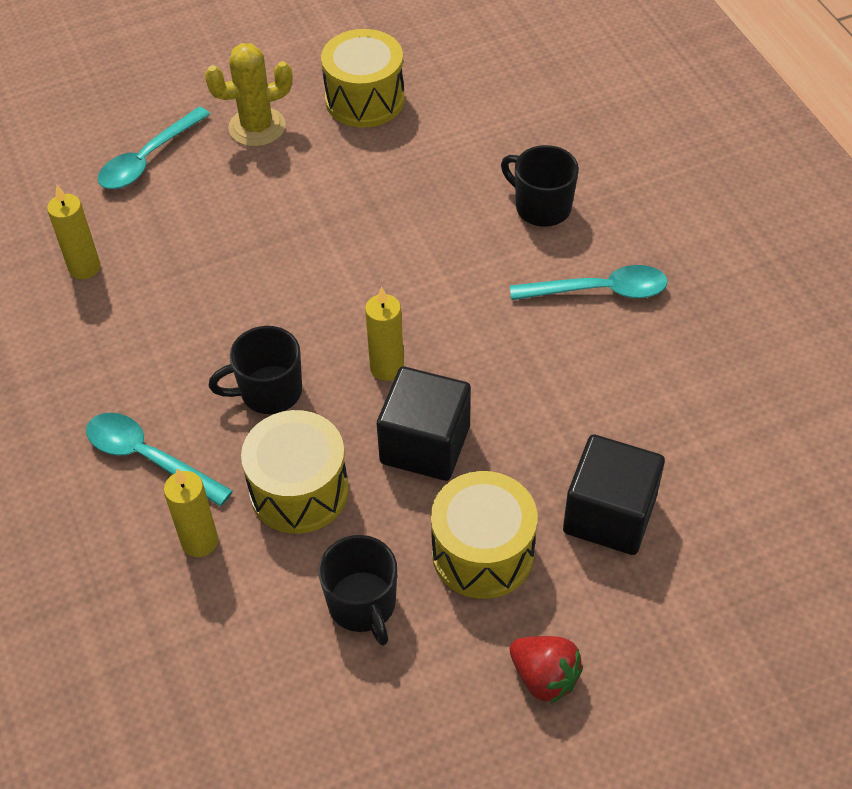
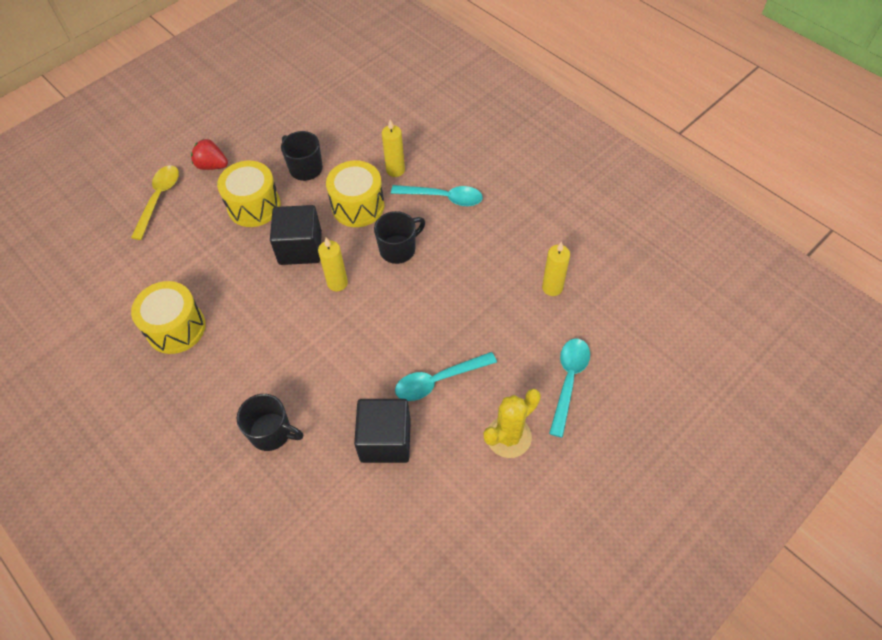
camera: 160 degrees right, 5 degrees up
yellow drum [321,29,405,128] -> yellow drum moved to [131,281,206,354]
turquoise spoon [510,265,668,300] -> turquoise spoon moved to [395,352,497,401]
black cube [563,434,665,555] -> black cube moved to [354,399,411,463]
none -> yellow spoon [131,165,179,240]

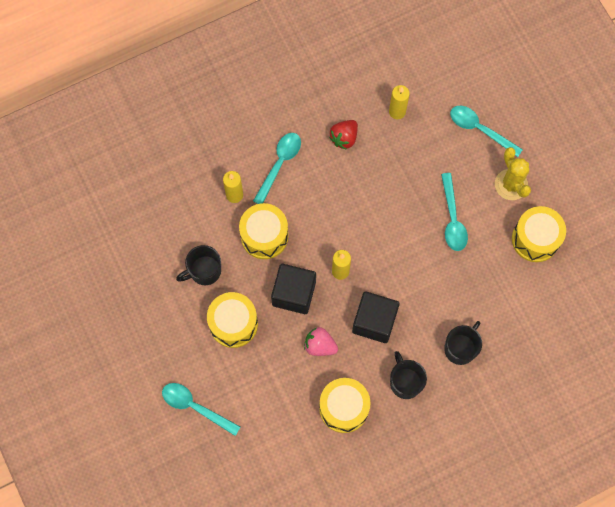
camera: 75 degrees left, 15 degrees up
yellow spoon [131,165,179,240] -> turquoise spoon [162,383,240,436]
red strawberry [191,139,228,170] -> red strawberry moved to [329,120,358,150]
black cube [354,399,411,463] -> black cube moved to [352,292,400,343]
black mug [374,211,425,264] -> black mug moved to [390,351,427,399]
none -> pink strawberry [304,327,338,356]
none -> yellow drum [512,206,566,262]

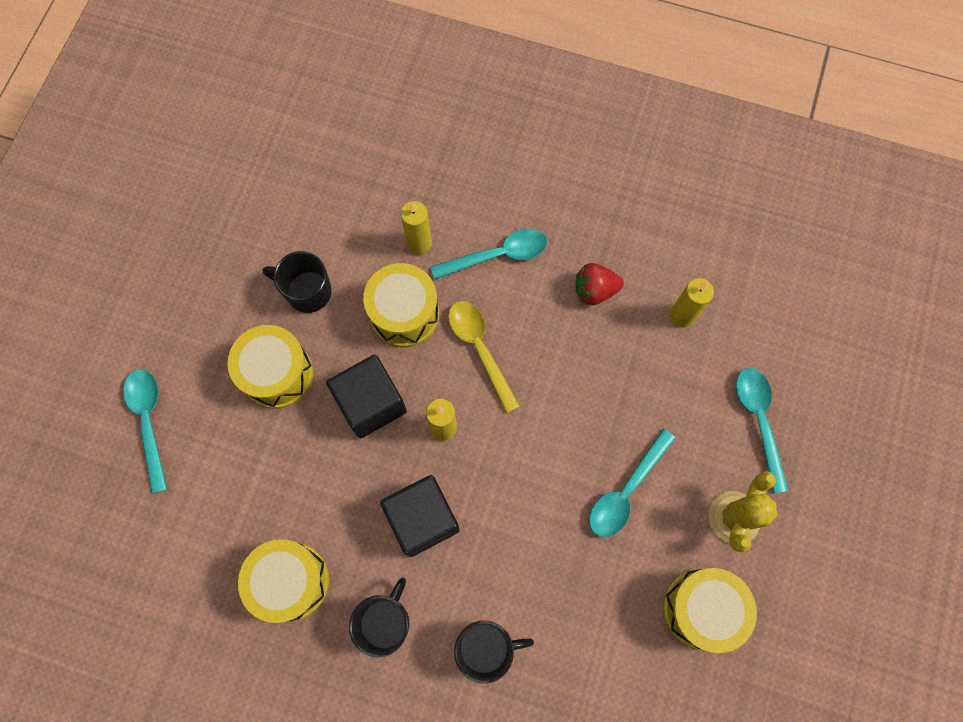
camera: 45 degrees right, 0 degrees up
pink strawberry [304,327,338,356] -> none
none -> yellow spoon [448,301,520,413]

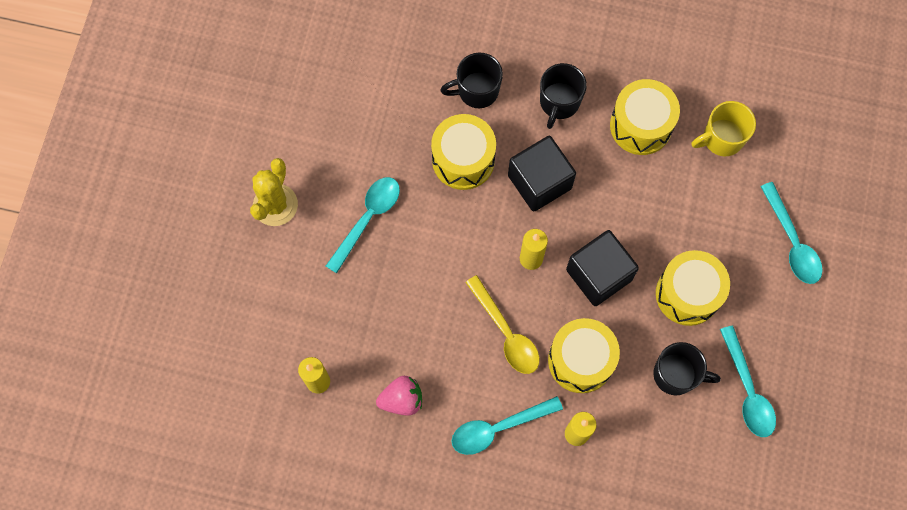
camera: 175 degrees right, 0 degrees up
red strawberry [576,263,624,306] -> pink strawberry [376,376,422,416]
yellow drum [663,568,757,653] -> yellow drum moved to [431,114,496,190]
turquoise spoon [736,368,789,494] -> turquoise spoon moved to [720,326,776,437]
none -> yellow mug [691,101,756,156]

